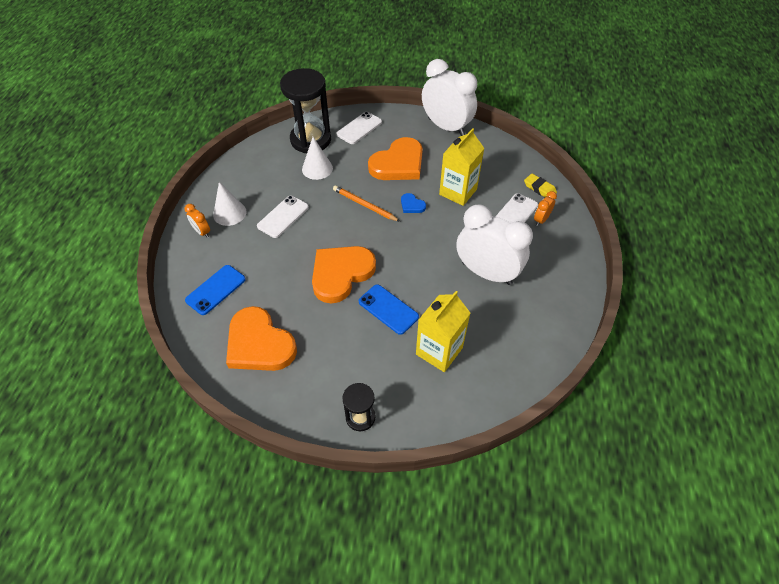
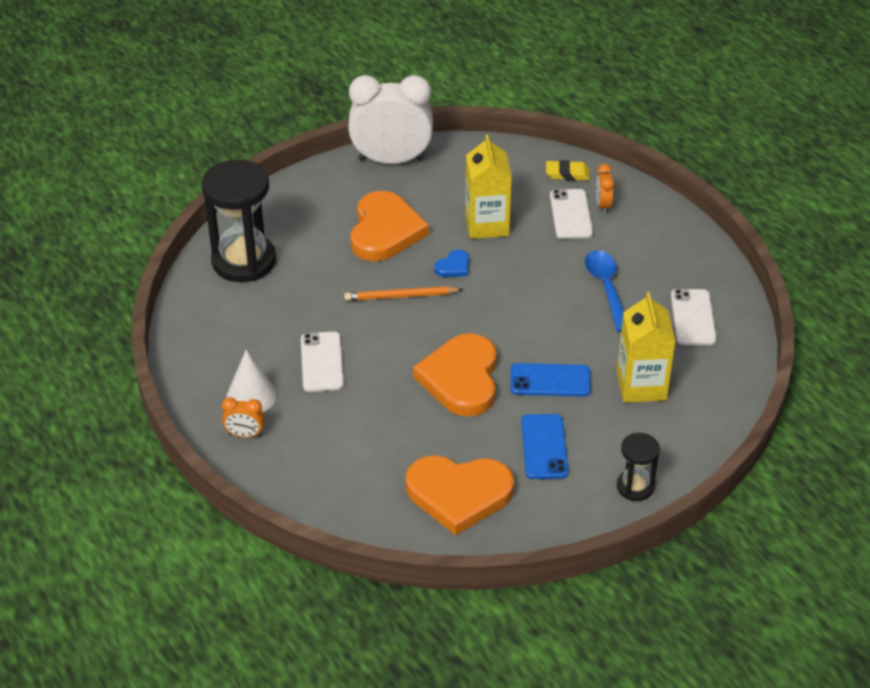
camera: 40 degrees left, 10 degrees down
blue phone [185,265,246,315] -> blue phone moved to [521,414,568,479]
white cone [302,137,333,180] -> none
white phone [337,112,382,144] -> white phone moved to [671,289,717,345]
blue heart [401,193,426,213] -> blue heart turned 45 degrees counterclockwise [434,250,469,277]
white clock [456,204,533,285] -> blue spoon [585,250,624,332]

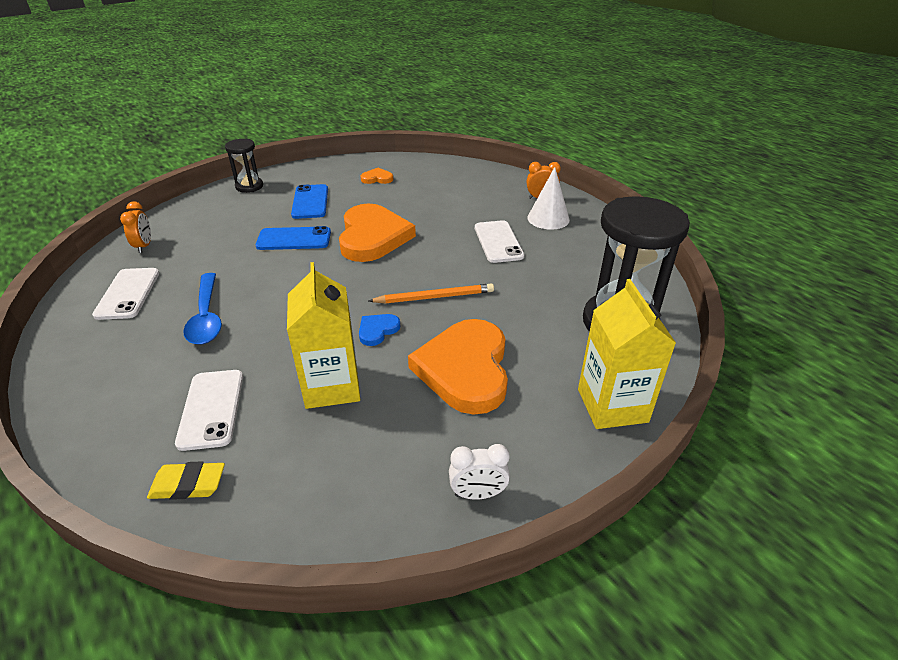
camera: 175 degrees right, 5 degrees down
white clock [348,75,433,164] -> white clock [449,444,510,500], size x0.42
orange heart [405,455,514,535] -> orange heart [361,168,393,184], size x0.43
orange clock [596,164,614,214] -> orange clock moved to [120,201,151,253]
yellow carton [617,292,676,403] -> yellow carton moved to [578,279,676,429]

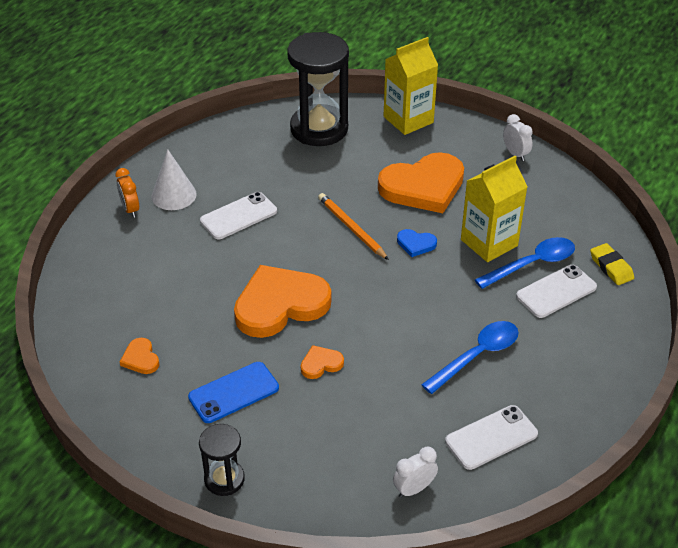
camera: 115 degrees left, 5 degrees up
orange clock [120,201,151,253] -> white clock [393,447,438,498]
blue phone [256,226,331,250] -> orange heart [301,345,344,379]
none -> blue spoon [475,237,575,289]

